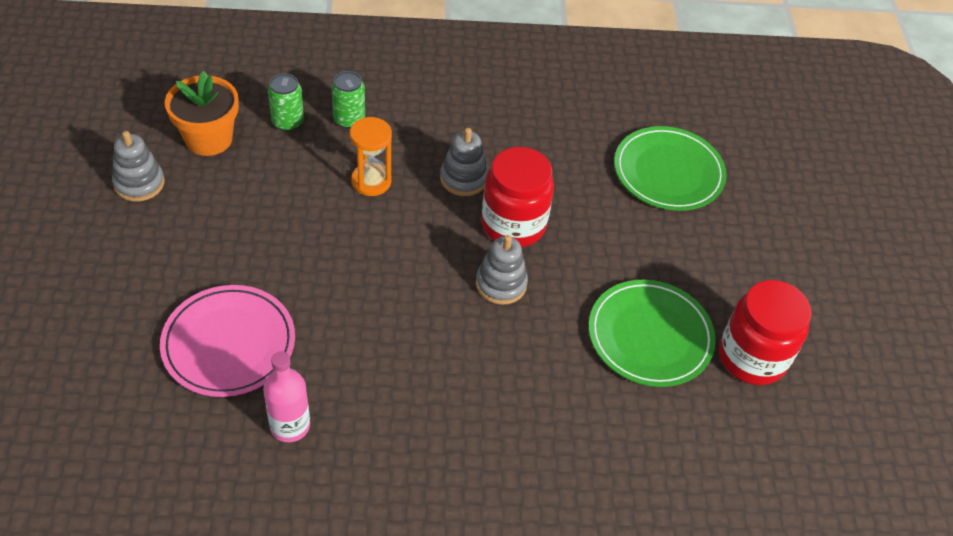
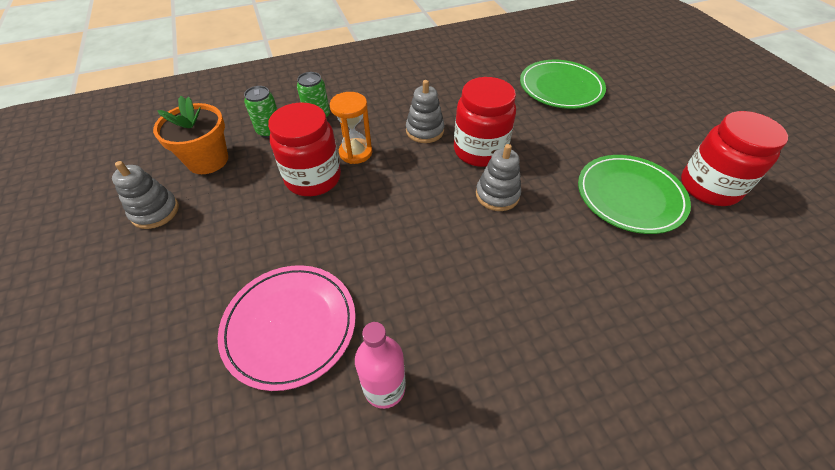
camera: 15 degrees left, 0 degrees up
none -> red jar [268,102,341,196]

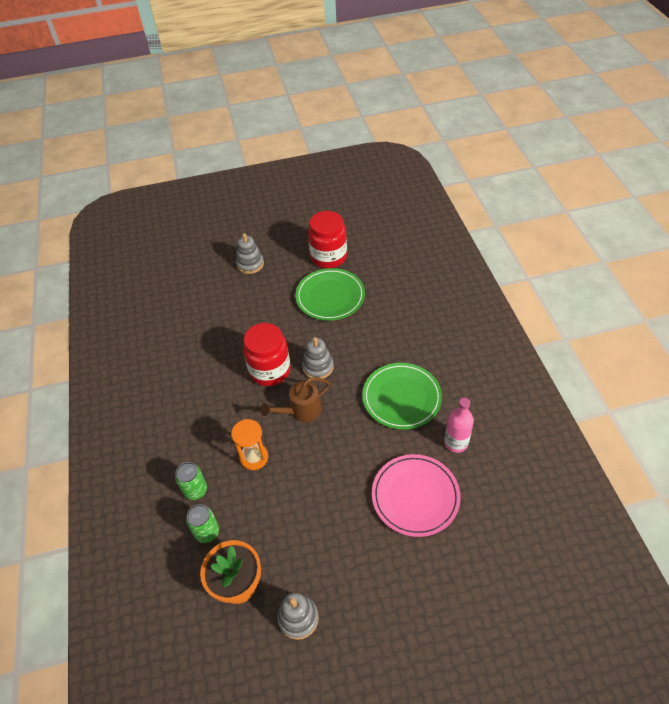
camera: 80 degrees left, 0 degrees up
red jar [268,102,341,196] -> none
grey stacking toy [406,80,444,143] -> grey stacking toy moved to [236,233,264,274]
green plate [520,60,606,109] -> green plate moved to [362,363,442,430]
none -> brown watering can [260,377,331,422]

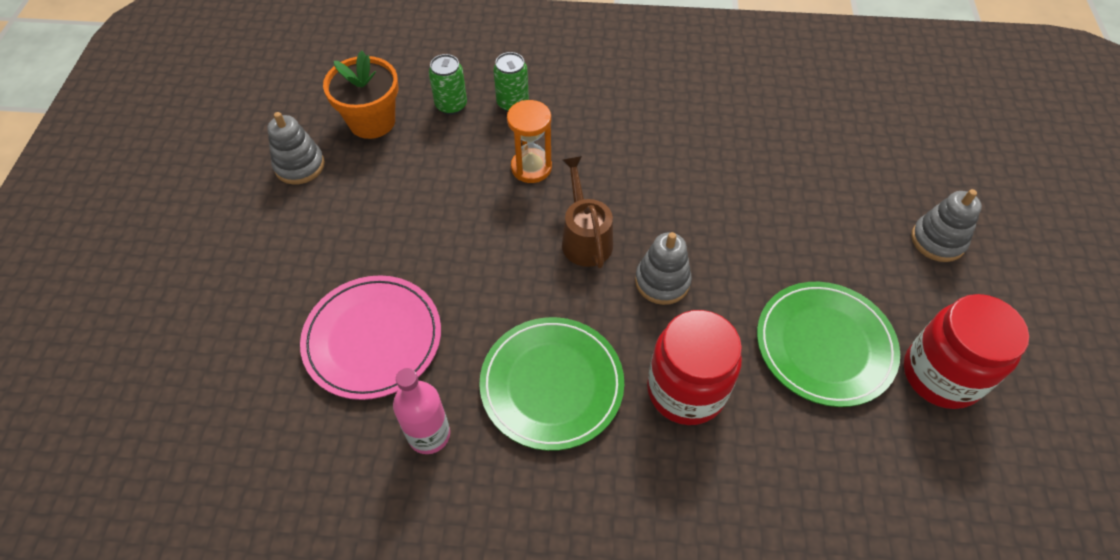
camera: 105 degrees right, 5 degrees up
red jar [243,323,291,386] -> red jar moved to [647,310,742,425]

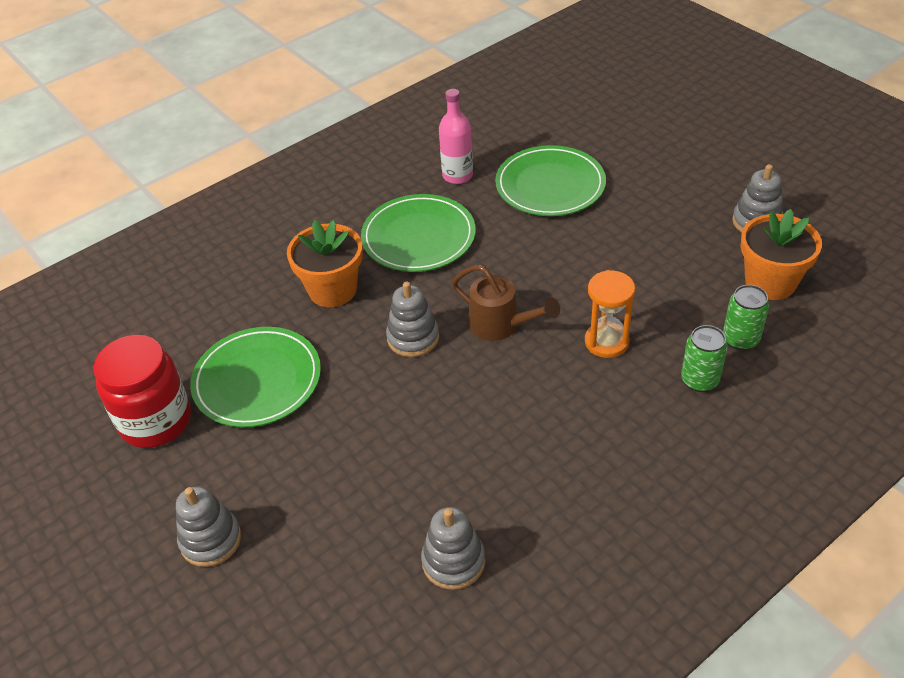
camera: 140 degrees right, 10 degrees down
pink plate [300,275,441,400] -> green plate [495,145,606,216]
red jar [647,310,742,425] -> orange flower pot [287,220,363,307]
none -> grey stacking toy [421,507,485,590]

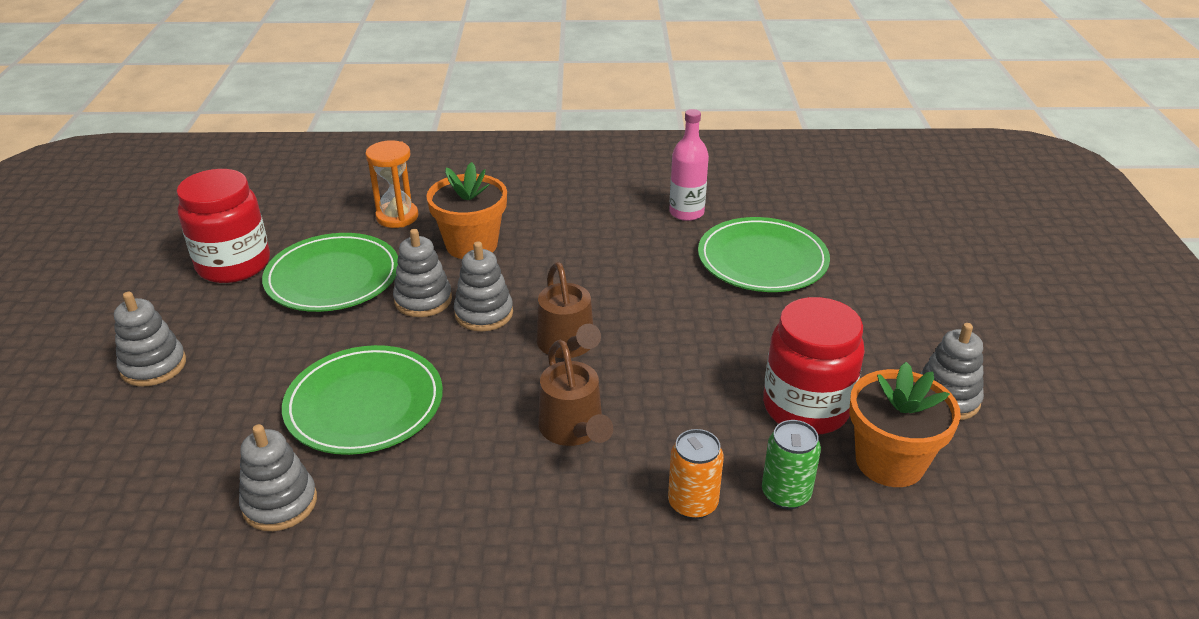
camera: 35 degrees right, 10 degrees down
green plate [361,194,476,272] -> green plate moved to [282,345,443,455]
orange hourglass [585,270,635,358] -> orange hourglass moved to [365,140,418,228]
green can [681,325,728,392] -> orange can [668,429,724,519]
none -> grey stacking toy [393,229,452,317]
none -> brown watering can [538,340,613,446]
none -> red jar [763,297,865,434]

